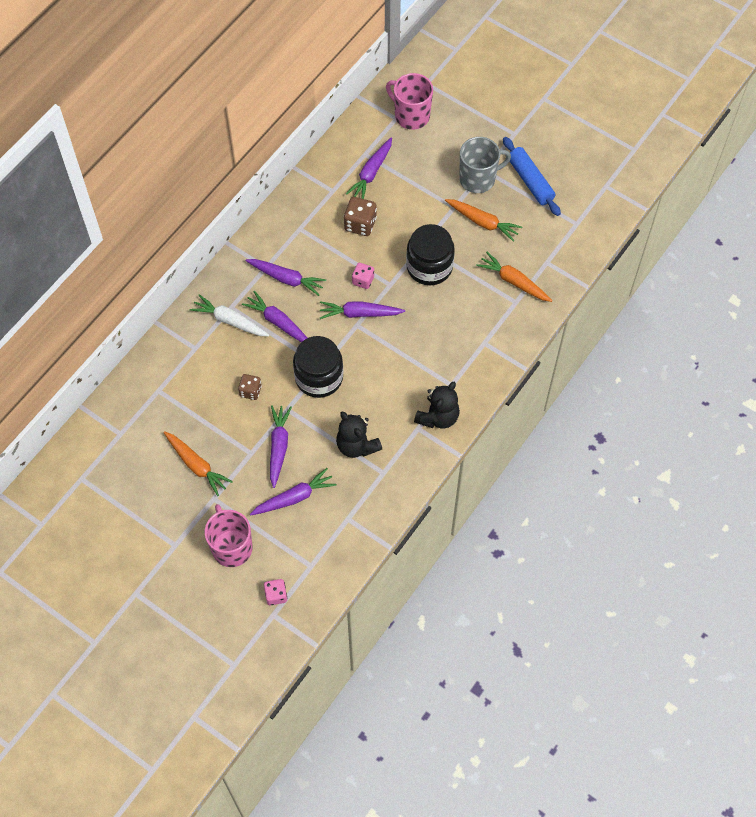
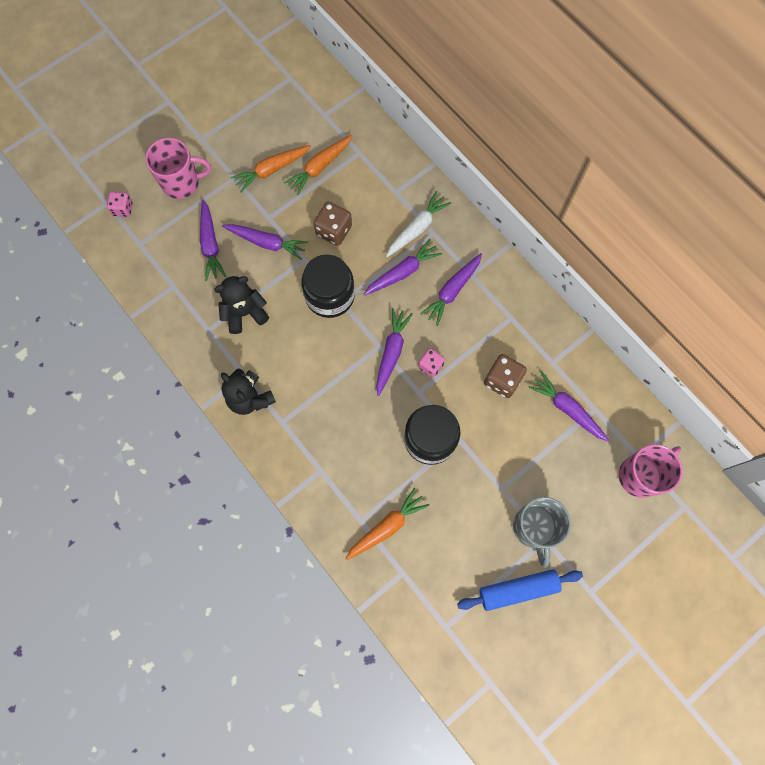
camera: 105 degrees right, 10 degrees up
brown dice [238,374,262,400] -> brown dice [314,202,352,246], size x1.53
orange carrot [445,199,522,242] -> orange carrot moved to [284,135,353,195]

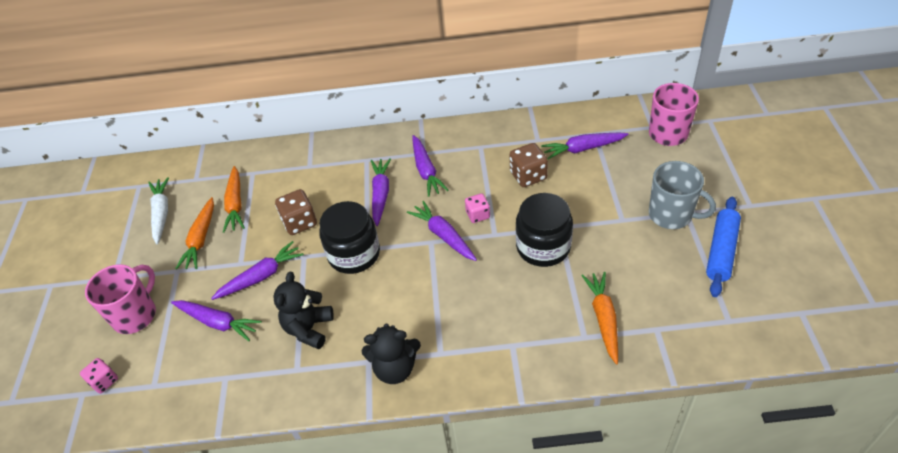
camera: 50 degrees left, 25 degrees down
white carrot [386,191,451,257] -> white carrot moved to [148,177,169,244]

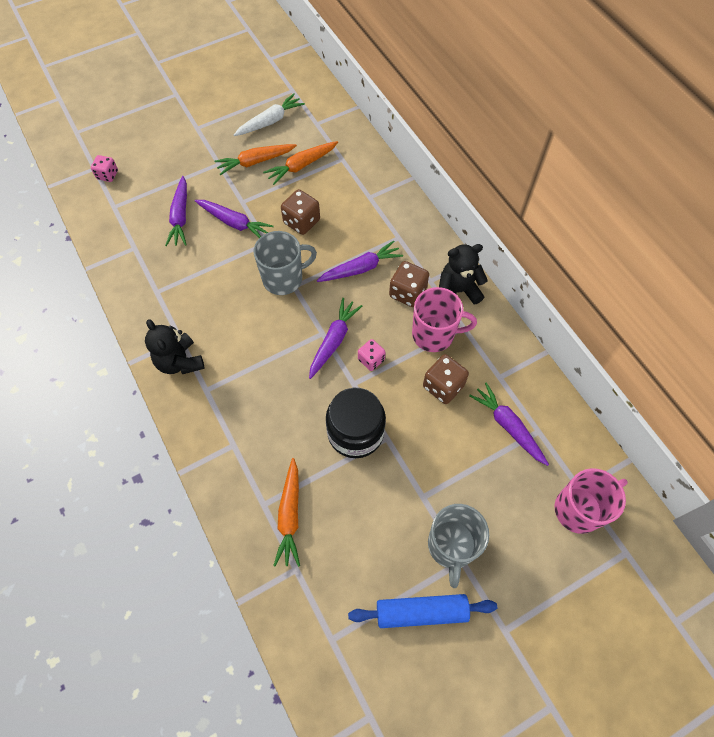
camera: 60 degrees right, 15 degrees up
pink mug [85,264,156,334] -> pink mug moved to [412,287,477,352]
black teddy bear [273,272,334,349] -> black teddy bear moved to [439,244,488,304]
black jar [319,201,380,274] -> grey mug [254,231,317,295]
purple carrot [412,135,448,197] -> brown dice [389,261,429,307]
orange carrot [581,272,618,364] -> orange carrot turned 120 degrees clockwise [273,458,300,567]

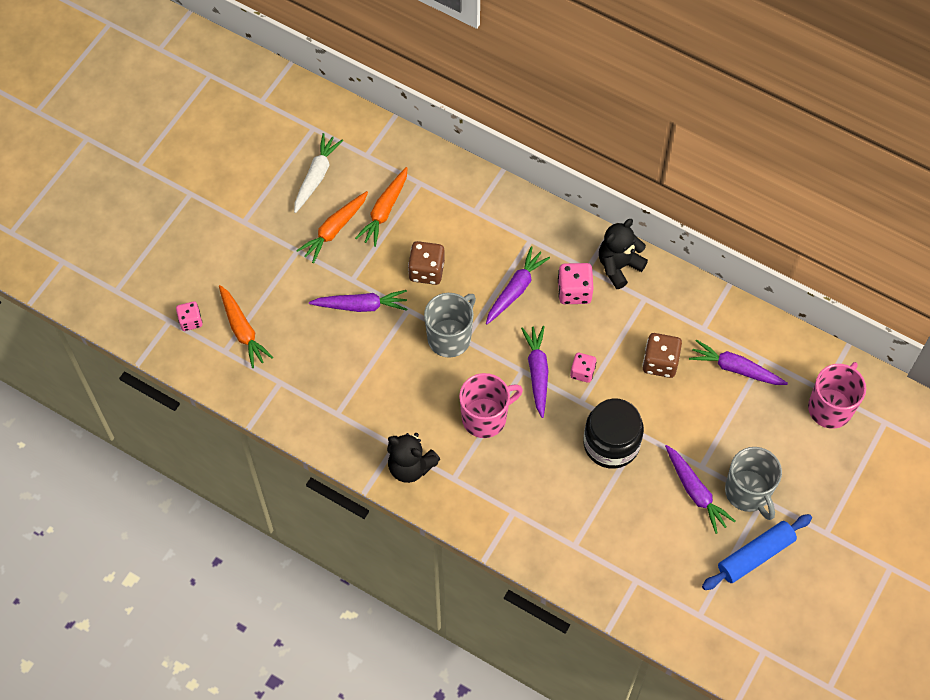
camera: 30 degrees left, 0 degrees up
purple carrot [165,176,187,246] -> purple carrot moved to [665,445,735,534]
orange carrot [273,458,300,567] -> orange carrot moved to [219,285,273,368]
brown dice [389,261,429,307] -> pink dice [558,263,594,304]
pink mug [412,287,477,352] -> pink mug moved to [459,373,523,438]

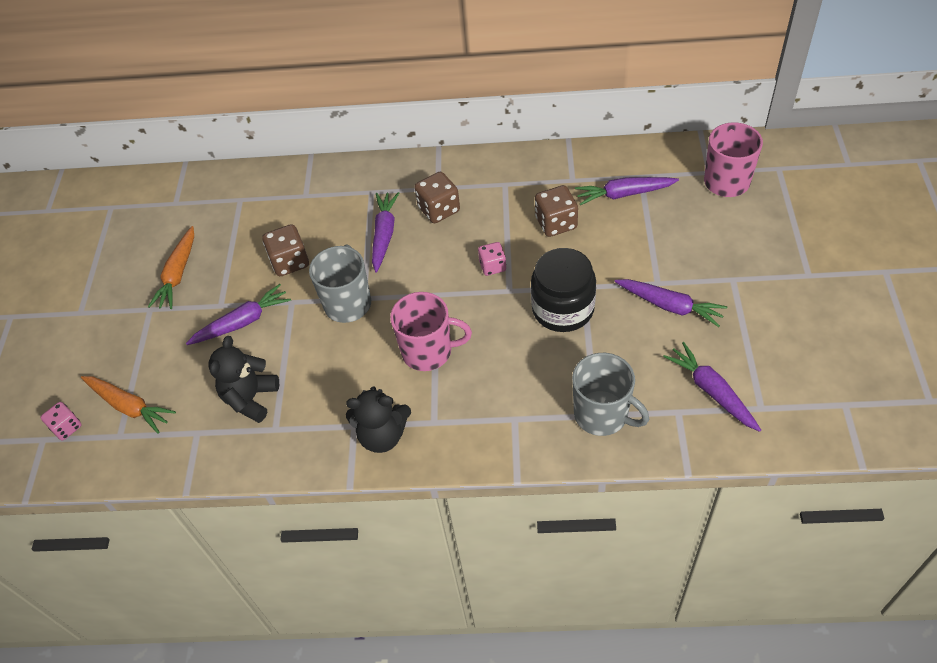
camera: 25 degrees left, 10 degrees down
white carrot [294,133,343,213] -> none
orange carrot [355,167,408,247] -> none
pink mug [459,373,523,438] -> pink mug turned 60 degrees clockwise [390,292,472,371]
purple carrot [521,326,549,418] -> purple carrot moved to [663,342,761,432]
pink dice [558,263,594,304] -> brown dice [414,172,460,223]
black teddy bear [599,219,648,289] -> black teddy bear moved to [209,336,279,423]
blue rolling pin [702,514,812,590] -> none
grey mug [725,447,782,520] -> grey mug moved to [572,353,649,436]

